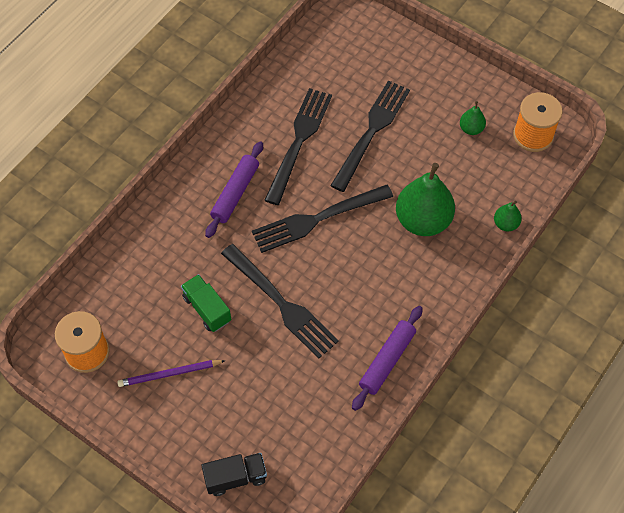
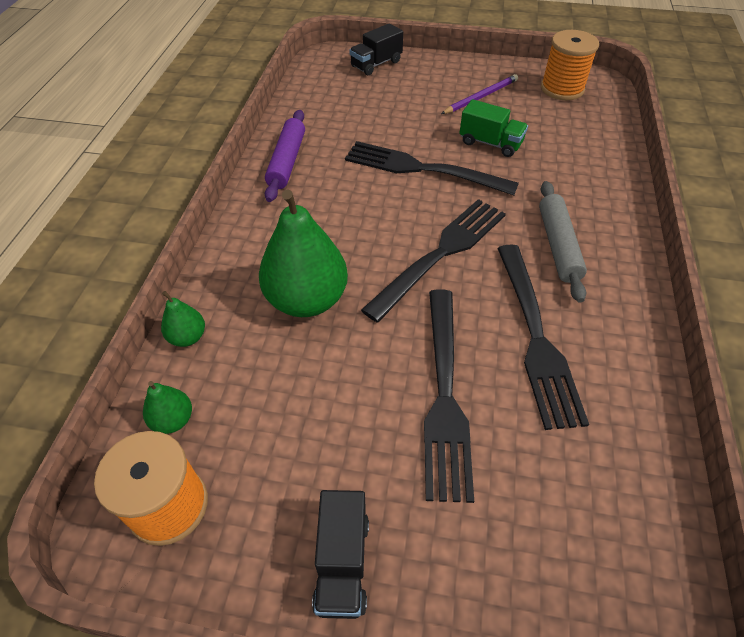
camera: 155 degrees right, 10 degrees down
purple rolling pin [205,141,263,238] -> grey rolling pin [539,181,587,302]
green pear [460,101,486,135] -> green pear moved to [143,381,192,434]
none -> black truck [312,490,369,619]

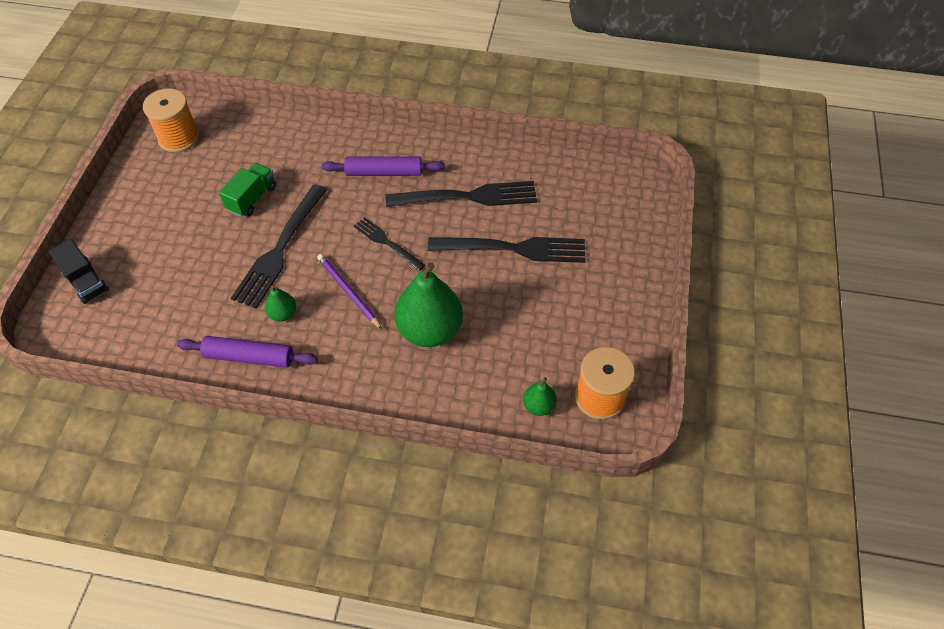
camera: 90 degrees left, 5 degrees up
green pear [161,291,205,347] -> green pear moved to [265,286,296,322]
black truck [312,490,369,619] -> none
black fork [361,199,506,323] -> black fork [354,217,425,271], size x0.57
purple pencil [441,74,518,114] -> purple pencil moved to [317,254,382,329]
grey rolling pin [539,181,587,302] -> purple rolling pin [322,156,445,176]

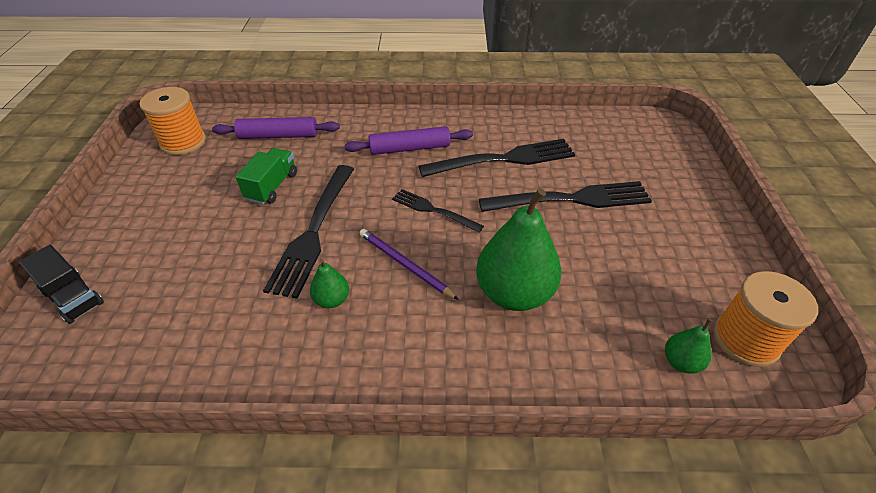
camera: 10 degrees left, 10 degrees down
purple rolling pin [177,336,318,368] -> purple rolling pin moved to [212,117,340,139]

